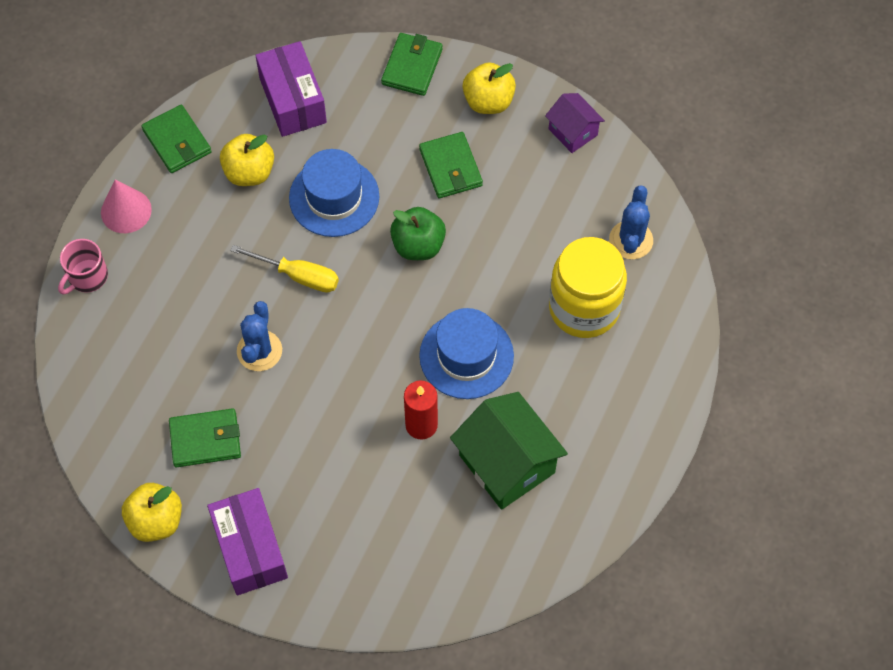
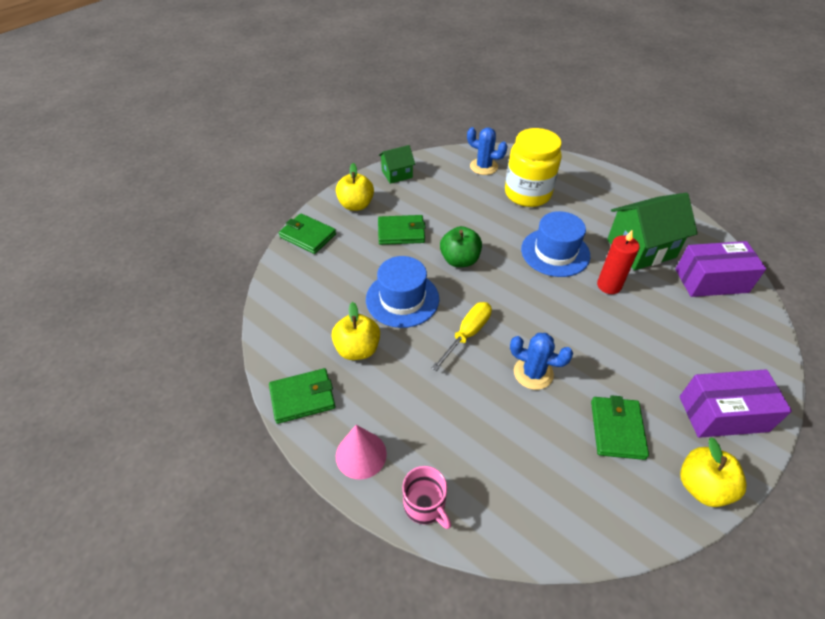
camera: 75 degrees left, 15 degrees down
purple box [255,41,327,137] -> purple box moved to [675,241,766,297]
purple house [545,93,605,153] -> green house [379,145,415,184]

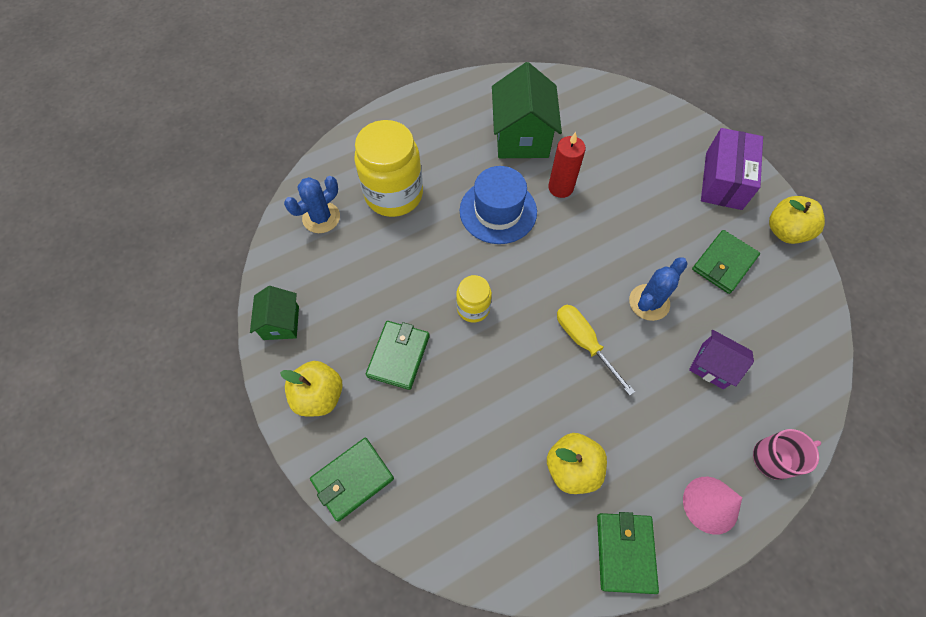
camera: 70 degrees left, 15 degrees up
blue hat [366,256,439,328] -> none
green apple [440,226,482,267] -> yellow jar [456,275,492,323]
green wallet [591,395,649,460] -> green wallet turned 75 degrees counterclockwise [692,230,760,294]
purple box [675,241,766,297] -> none
none -> purple house [689,330,754,389]

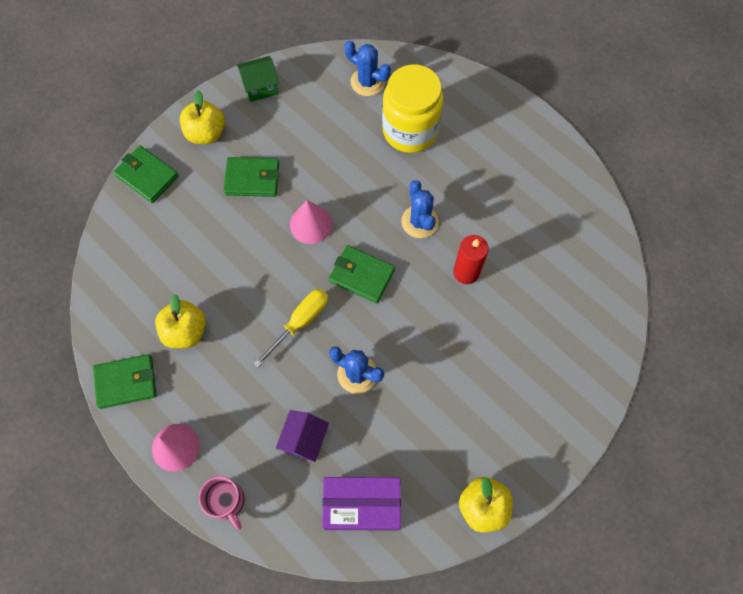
camera: 75 degrees right, 5 degrees up
yellow jar [456,275,492,323] -> pink cone [290,200,333,244]
blue hat [460,166,537,244] -> blue cactus [401,180,438,238]
green house [492,62,562,158] -> none
green wallet [692,230,760,294] -> green wallet moved to [329,245,395,303]
purple box [701,128,763,210] -> purple box moved to [322,477,401,531]

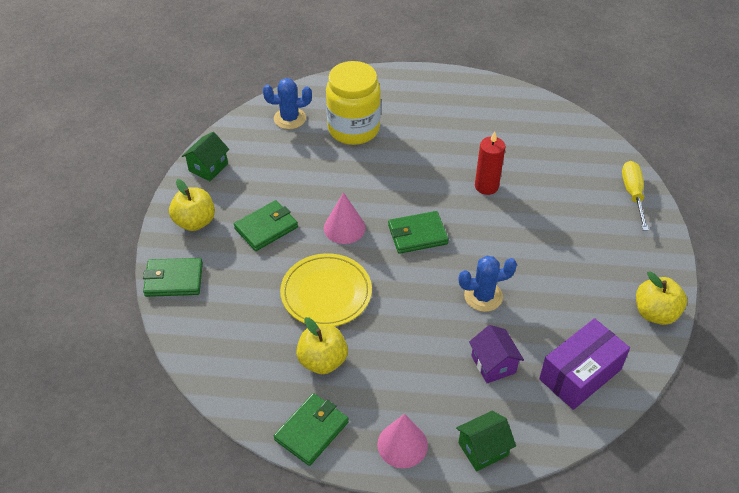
camera: 40 degrees left, 20 degrees down
pink mug [199,476,245,530] -> green house [456,411,516,472]
yellow screwdriver [253,289,328,367] -> yellow screwdriver moved to [622,161,649,231]
blue cactus [401,180,438,238] -> none
none -> yellow plate [280,253,372,327]

